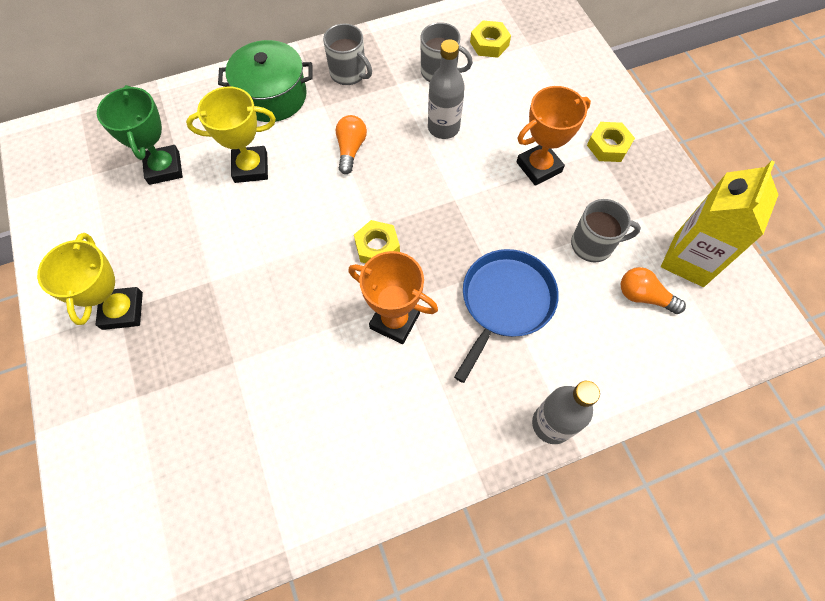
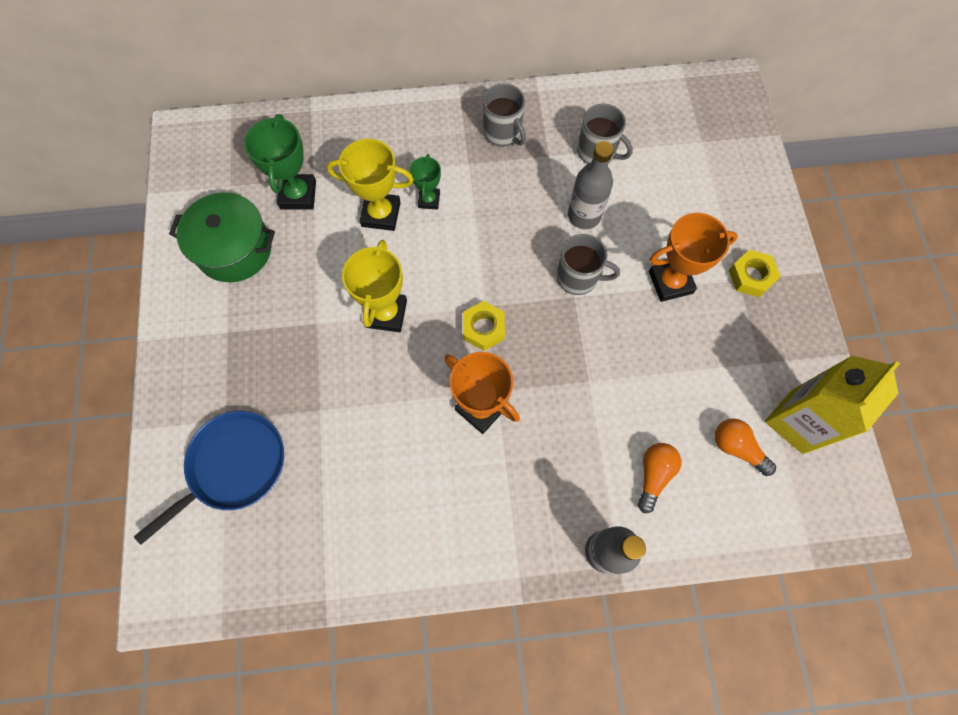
camera: 15 degrees right, 5 degrees up
yellow trophy [37,233,143,330] -> yellow trophy moved to [342,240,407,332]
green pot [218,40,313,122] -> green pot moved to [169,192,275,282]
orange light bulb [335,115,367,174] -> orange light bulb moved to [638,443,681,513]
blue pan [454,249,559,383] -> blue pan moved to [134,411,284,545]
yellow nut [470,20,511,58] -> none
grey mug [571,199,641,262] -> grey mug moved to [556,234,620,295]
none -> green trophy [409,154,441,209]

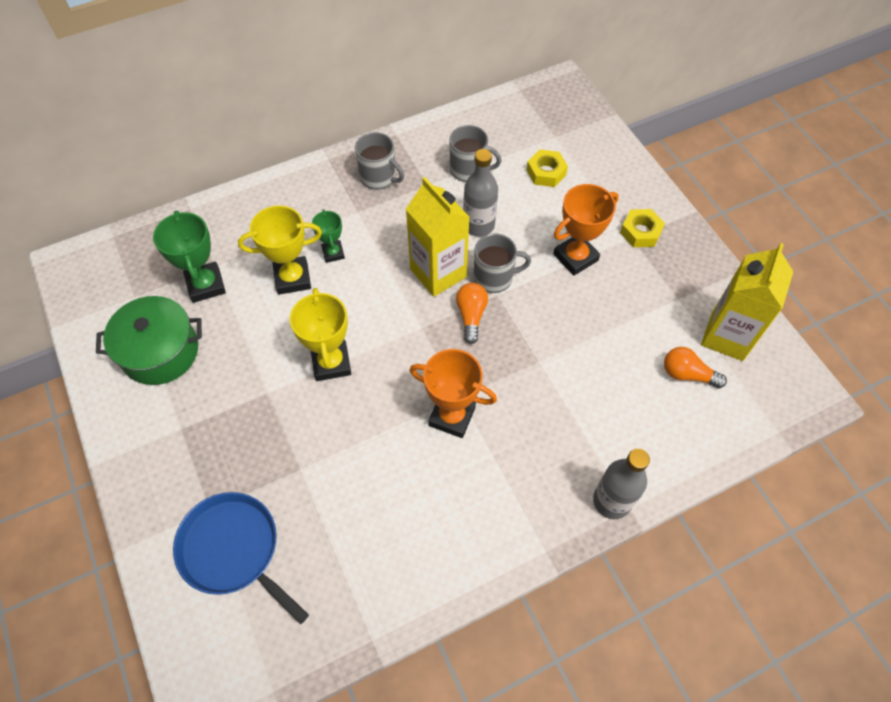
camera: 20 degrees left, 10 degrees down
blue pan [134,411,284,545] -> blue pan turned 75 degrees counterclockwise [173,492,309,624]
yellow nut [463,301,505,351] -> yellow nut moved to [526,149,568,187]
orange light bulb [638,443,681,513] -> orange light bulb moved to [456,283,488,344]
none -> yellow carton [406,177,470,297]

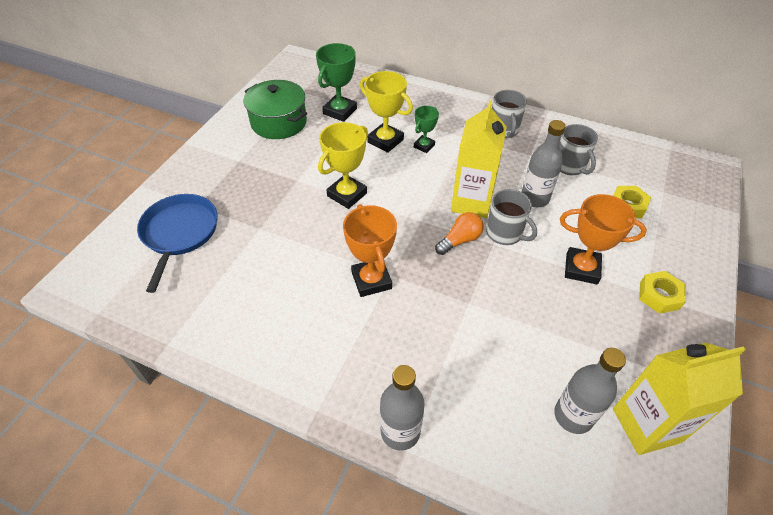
camera: 50 degrees right, 10 degrees down
orange light bulb [664,347,727,389] -> grey bottle [554,348,626,434]

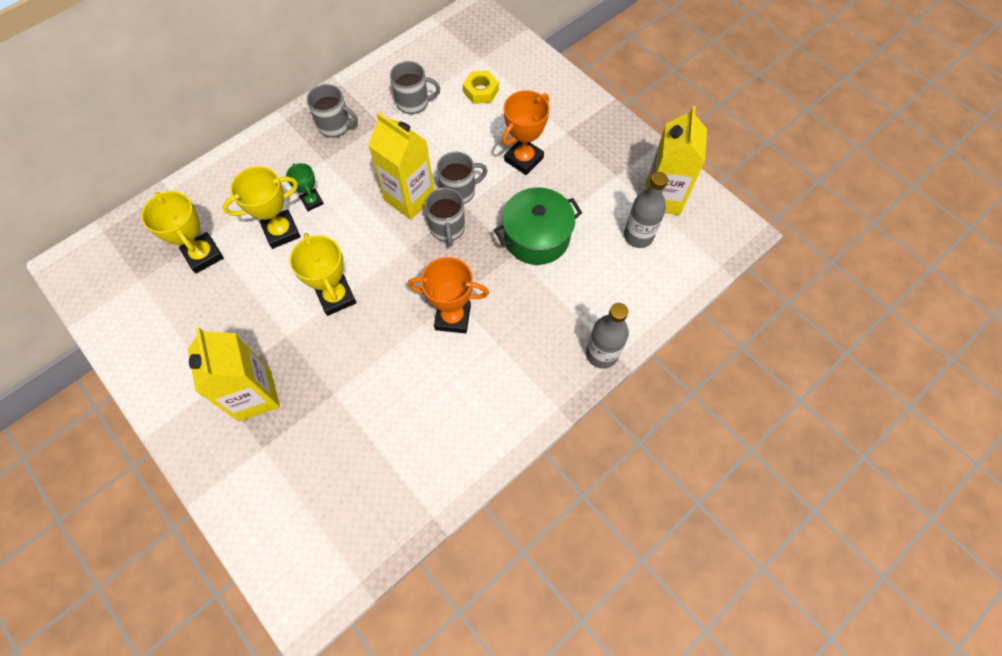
camera: 65 degrees left, 15 degrees up
blue pan [137,194,218,293] -> none
green pot [244,80,307,139] -> green pot moved to [494,187,582,265]
green trophy [316,43,357,122] -> yellow trophy [141,191,224,273]
orange light bulb [435,212,484,255] -> grey mug [425,188,465,246]
grey bottle [522,120,566,207] -> none
yellow nut [639,271,686,314] -> none
none -> yellow carton [188,328,280,421]

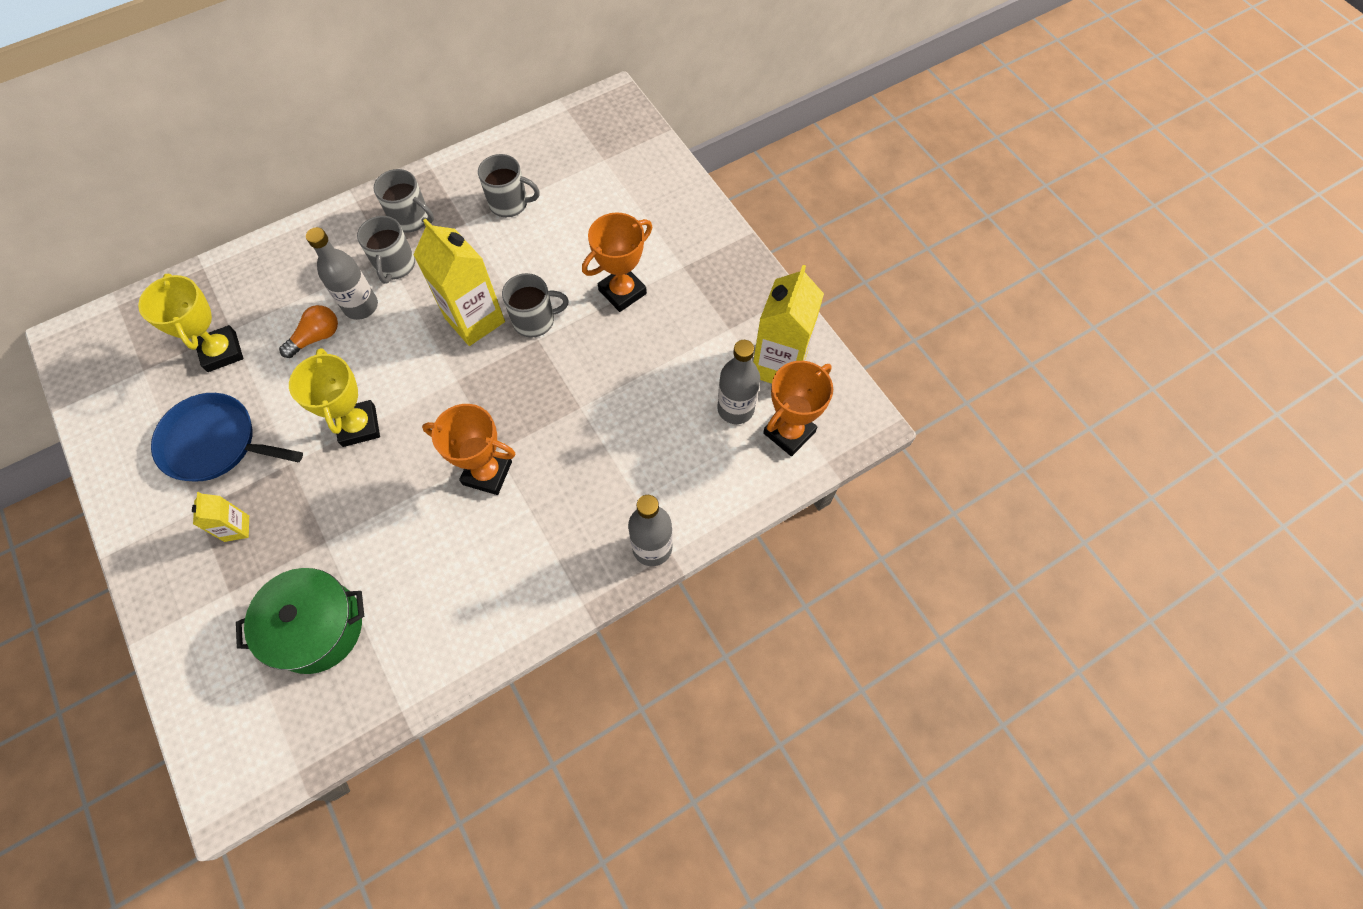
camera: 10 degrees right, 0 degrees up
yellow carton [188,328,280,421] -> yellow carton [192,492,249,542], size x0.49
yellow trophy [223,166,301,249] -> orange light bulb [279,305,338,358]
green trophy [286,163,324,211] -> grey bottle [306,227,378,320]
grey mug [425,188,465,246] -> grey mug moved to [357,216,415,284]
yellow nut [463,71,499,104] -> none
green pot [494,187,582,265] -> green pot moved to [236,568,364,674]
none -> blue pan [151,393,303,481]
none -> orange trophy [763,361,833,456]

